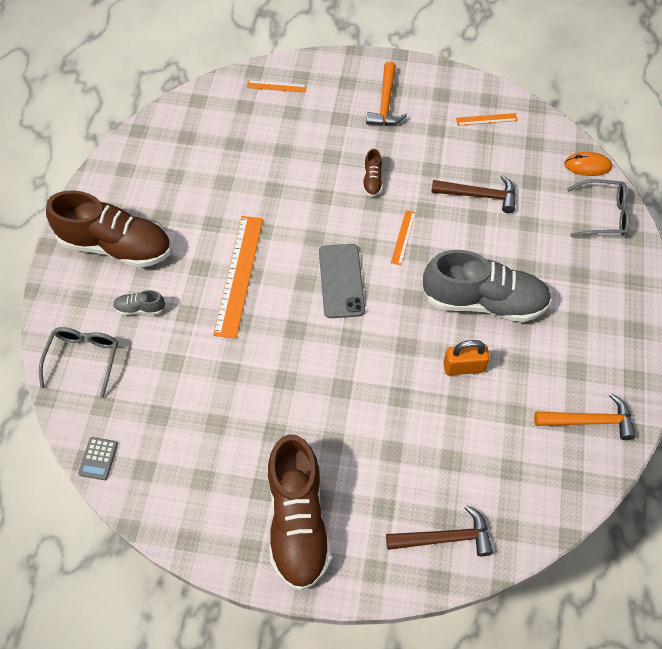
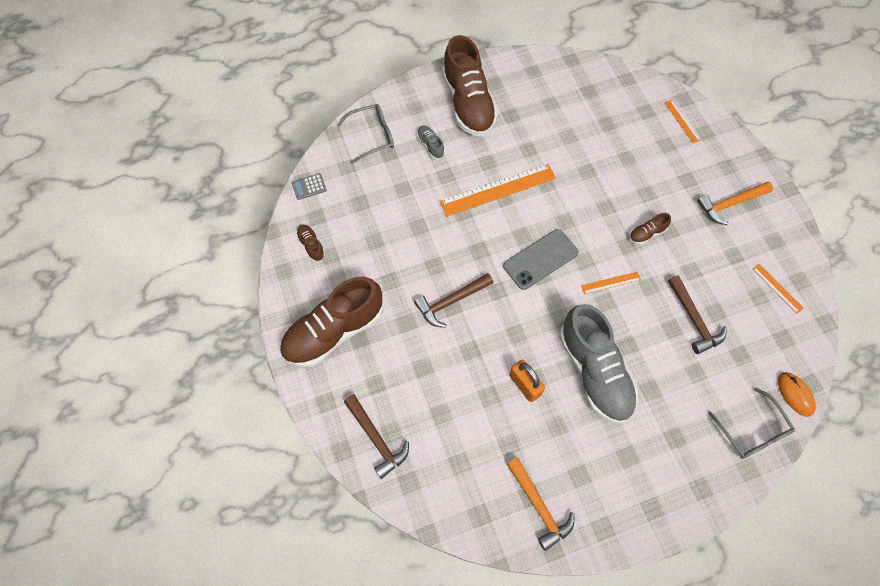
camera: 60 degrees right, 5 degrees up
none -> brown shoe [296,225,325,262]
none -> brown hammer [414,273,493,328]

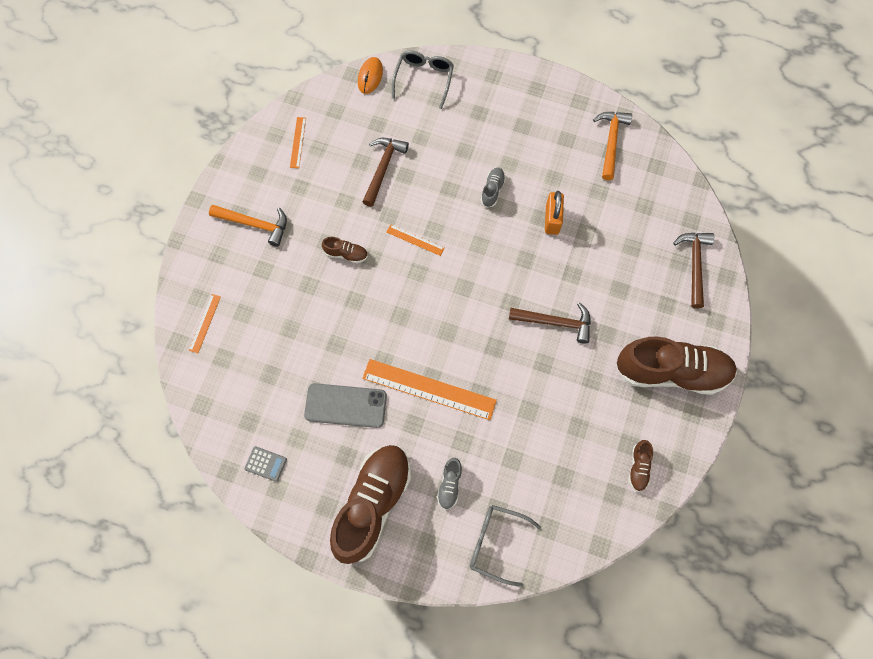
camera: 140 degrees left, 5 degrees up
grey calculator [292,173,327,200] -> grey calculator moved to [244,446,287,482]
grey phone [503,229,579,290] -> grey phone moved to [304,383,387,428]
grey shoe [559,304,638,423] -> grey shoe [481,168,506,207], size x0.41

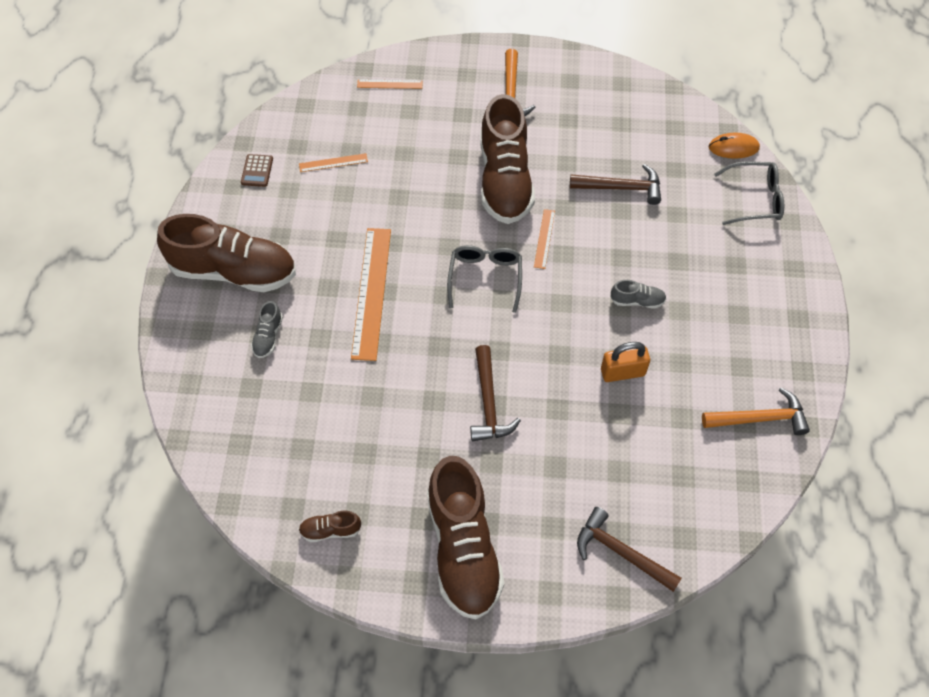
camera: 75 degrees right, 10 degrees down
grey calculator [244,446,287,482] -> brown calculator [241,154,273,187]
orange ruler [290,117,306,168] -> orange ruler moved to [299,153,368,172]
grey phone [304,383,387,428] -> none
brown shoe [322,237,368,263] -> brown shoe [480,94,535,224], size x2.44
grey shoe [437,458,462,510] -> grey shoe turned 75 degrees counterclockwise [251,301,283,358]
grey glasses [470,505,541,587] -> grey glasses moved to [447,245,522,313]
brown hammer [673,233,715,308] -> brown hammer turned 135 degrees counterclockwise [577,507,682,592]

